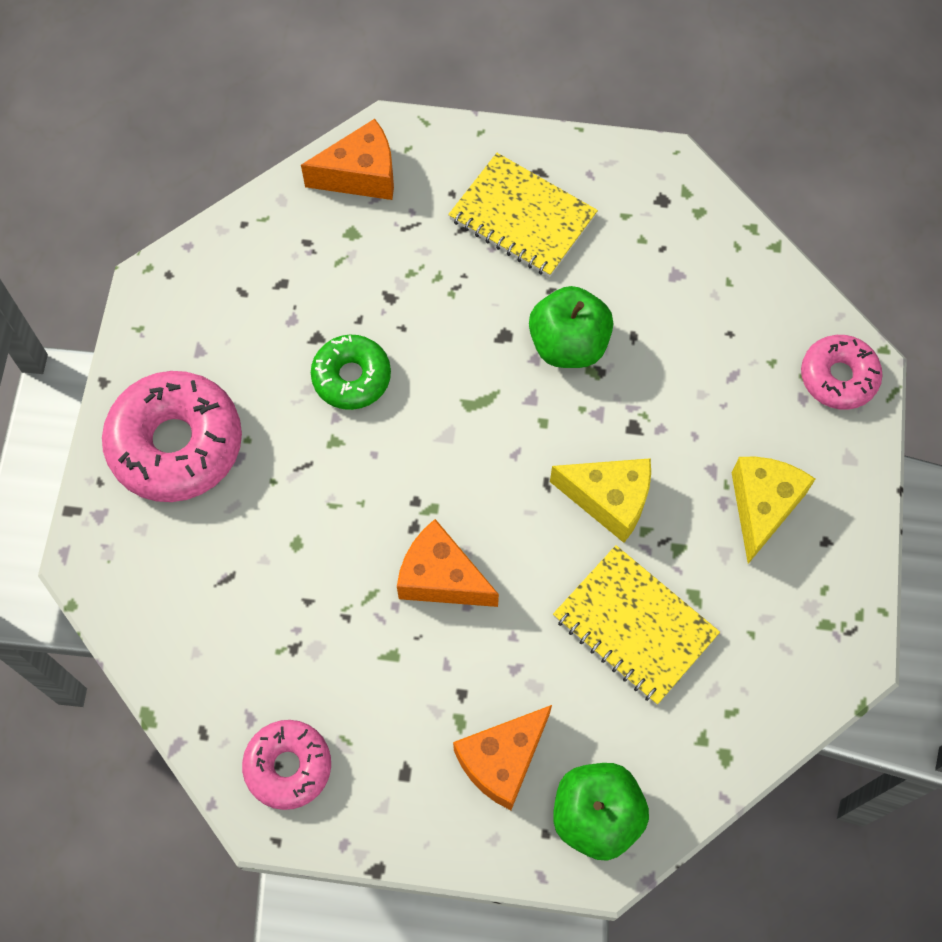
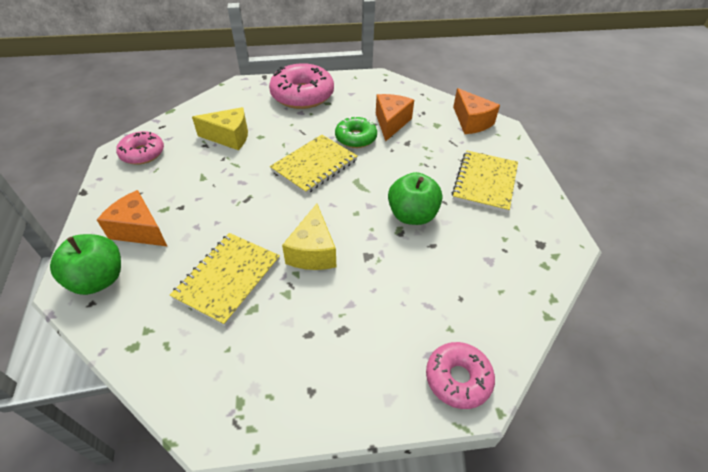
camera: 75 degrees right, 20 degrees down
orange cheese [397,519,499,607] -> orange cheese moved to [376,94,414,141]
yellow cheese [732,457,815,564] -> yellow cheese moved to [192,107,248,150]
none -> yellow notebook [270,135,358,194]

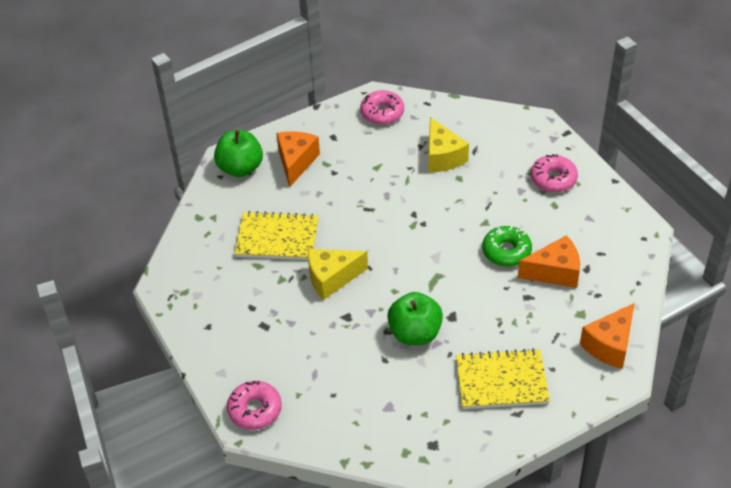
camera: 70 degrees right, 0 degrees up
pink donut [269,63,334,109] -> pink donut [531,154,578,192], size x0.59
yellow notebook [270,135,358,194] -> none

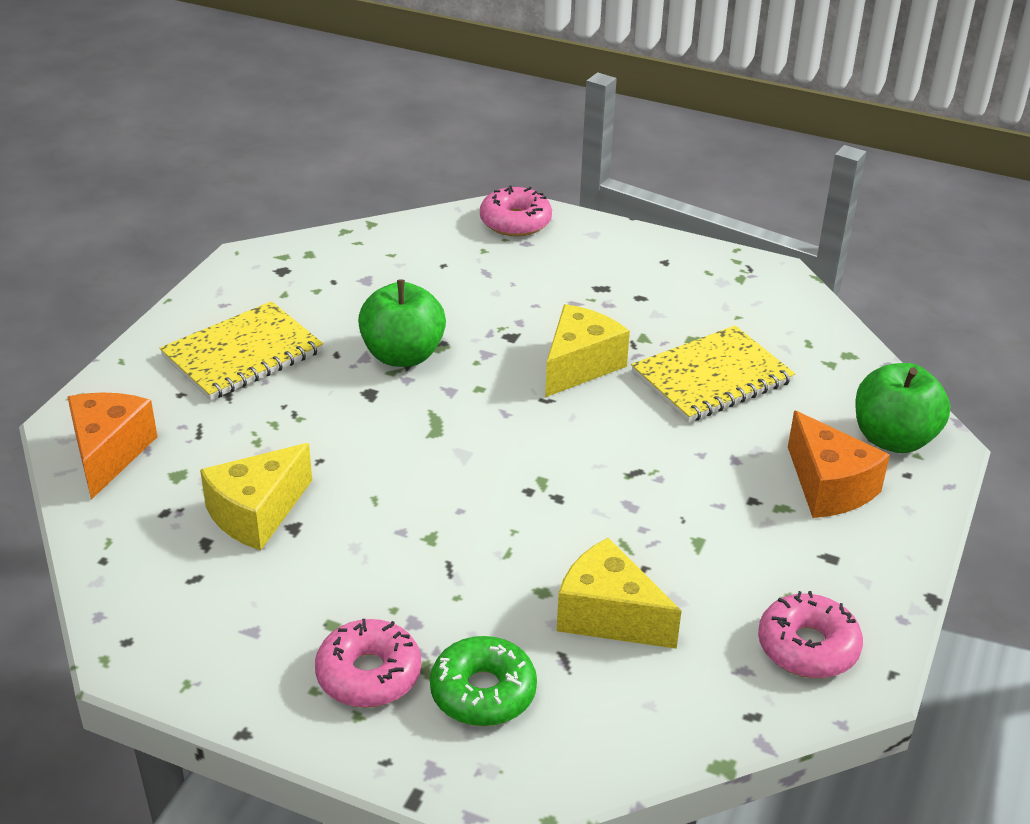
camera: 140 degrees right, 10 degrees down
green donut [482,225,532,267] -> green donut moved to [430,636,537,726]
orange cheese [518,235,580,288] -> yellow cheese [200,443,312,550]

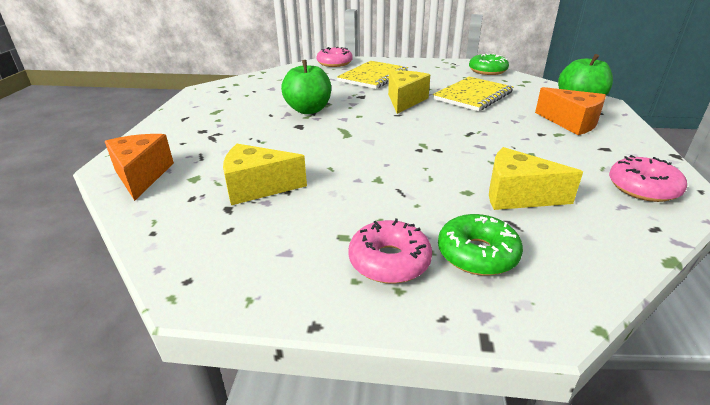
camera: 15 degrees left, 5 degrees down
yellow notebook [159,301,323,400] -> yellow notebook moved to [337,61,408,89]
yellow cheese [200,443,312,550] -> yellow cheese turned 60 degrees clockwise [223,144,307,205]
none -> green donut [469,53,509,75]

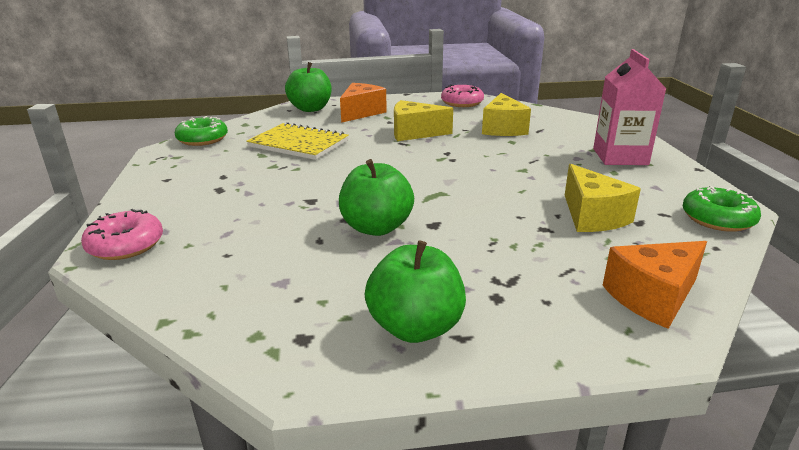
camera: 105 degrees left, 5 degrees down
yellow notebook [337,61,408,89] -> none
pink donut [348,218,432,284] -> pink carton [593,49,666,165]
yellow cheese [388,70,430,114] -> yellow cheese moved to [394,100,453,141]
green donut [438,214,523,276] -> green donut moved to [683,186,761,232]
none -> green apple [365,241,466,343]

